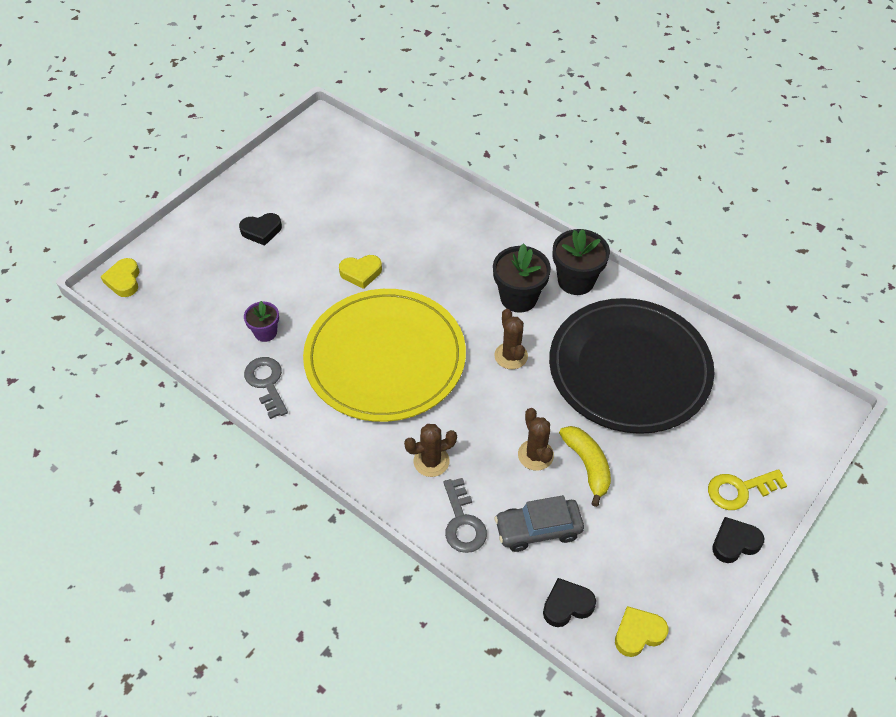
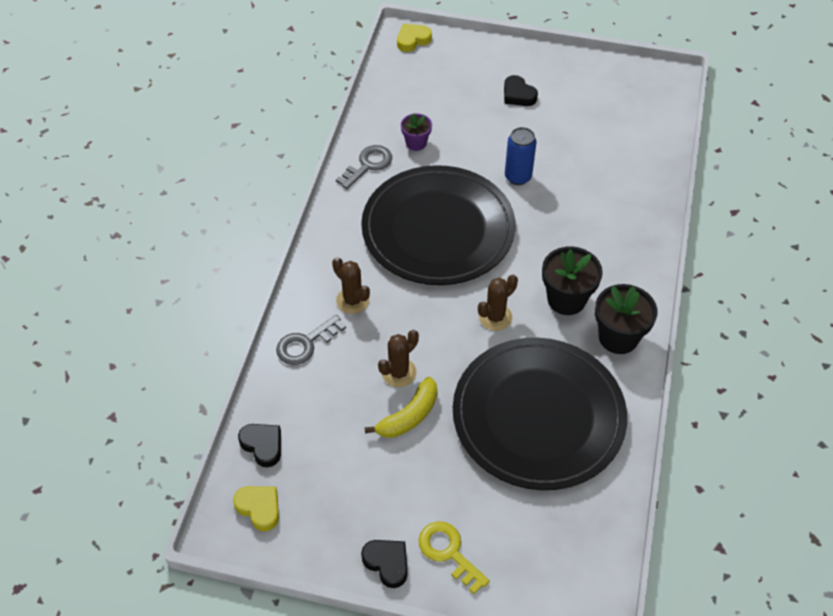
camera: 65 degrees right, 0 degrees up
yellow plate [303,289,466,422] -> black plate [361,165,515,285]
yellow heart [339,255,382,289] -> blue can [505,127,537,185]
grey car [494,495,584,552] -> none

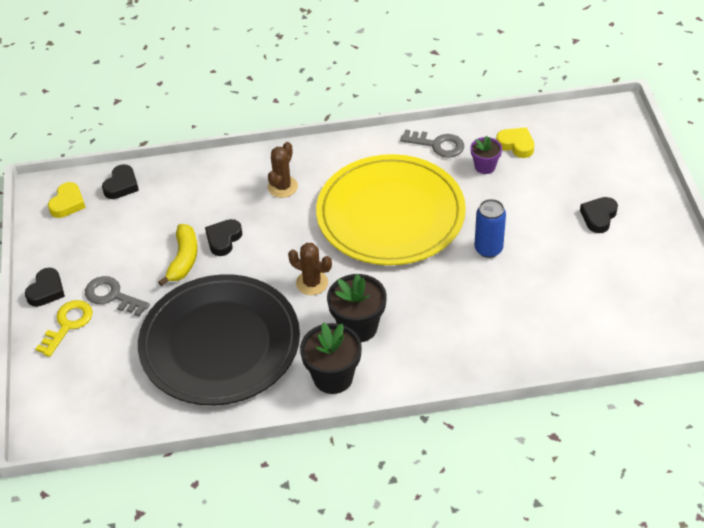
camera: 70 degrees right, 5 degrees down
grey key [276,315,346,365] -> grey key moved to [85,276,150,317]
black plate [361,165,515,285] -> yellow plate [316,154,466,265]
yellow banana [365,377,438,438] -> yellow banana turned 105 degrees counterclockwise [158,224,198,286]
brown cactus [378,330,419,387] -> black heart [205,219,242,256]
yellow heart [397,24,432,52] -> yellow heart moved to [496,127,534,158]

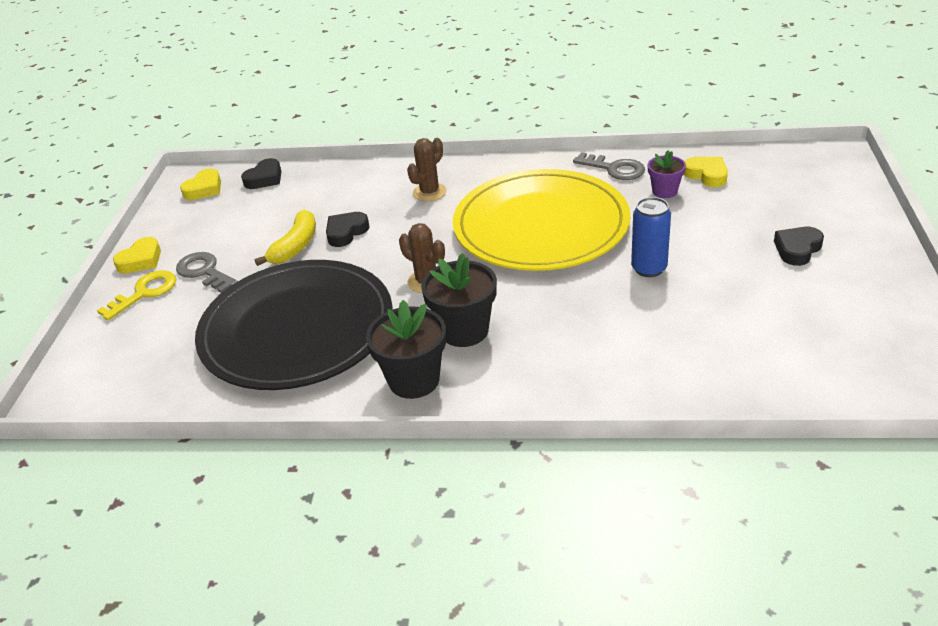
camera: 15 degrees right, 10 degrees down
black heart [25,268,65,307] -> yellow heart [113,237,161,274]

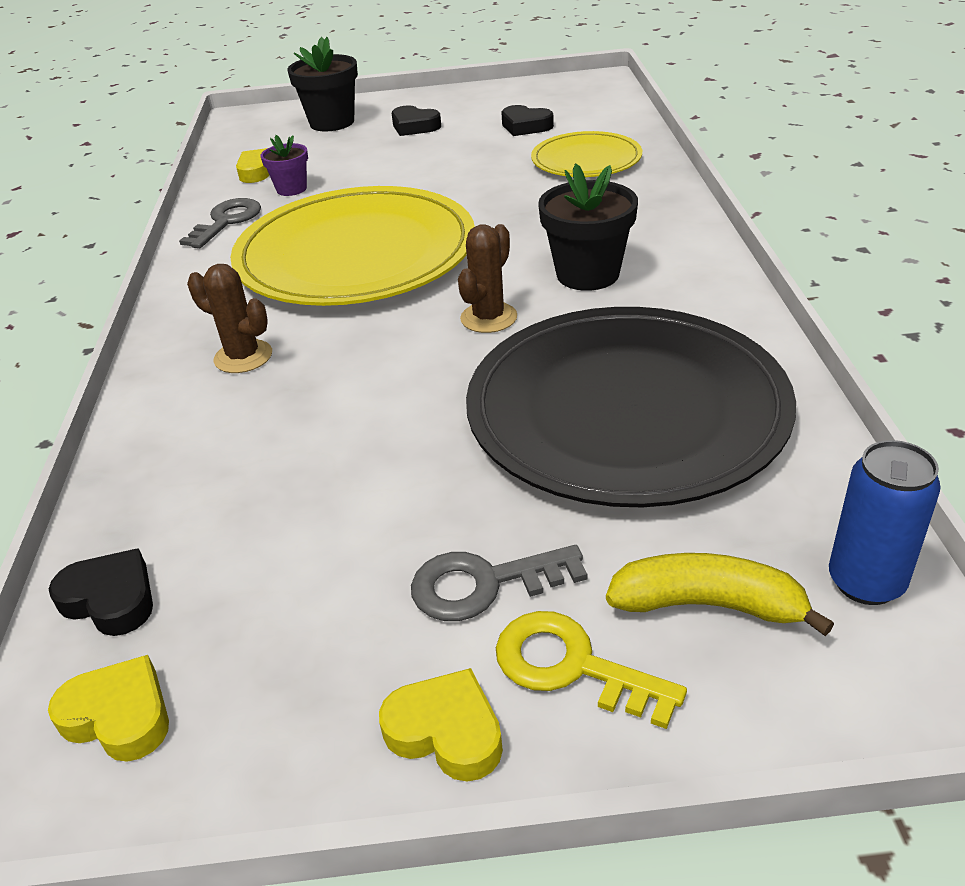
camera: 100 degrees left, 0 degrees up
grey key [176,252,238,293] -> grey key turned 45 degrees clockwise [411,545,587,621]
yellow banana [255,210,316,266] -> yellow banana moved to [606,553,834,636]
black heart [326,212,370,247] -> black heart moved to [501,105,554,136]
black flower pot [366,300,446,399] -> black flower pot moved to [287,37,358,131]
blue can [631,197,671,277] -> blue can moved to [829,440,941,605]
none -> yellow plate [531,131,642,177]

